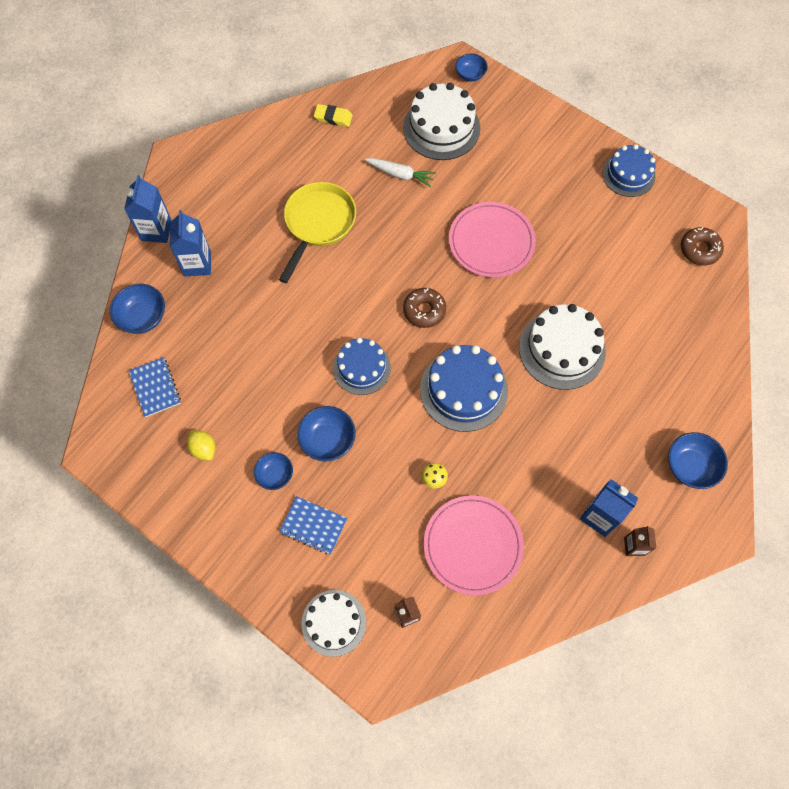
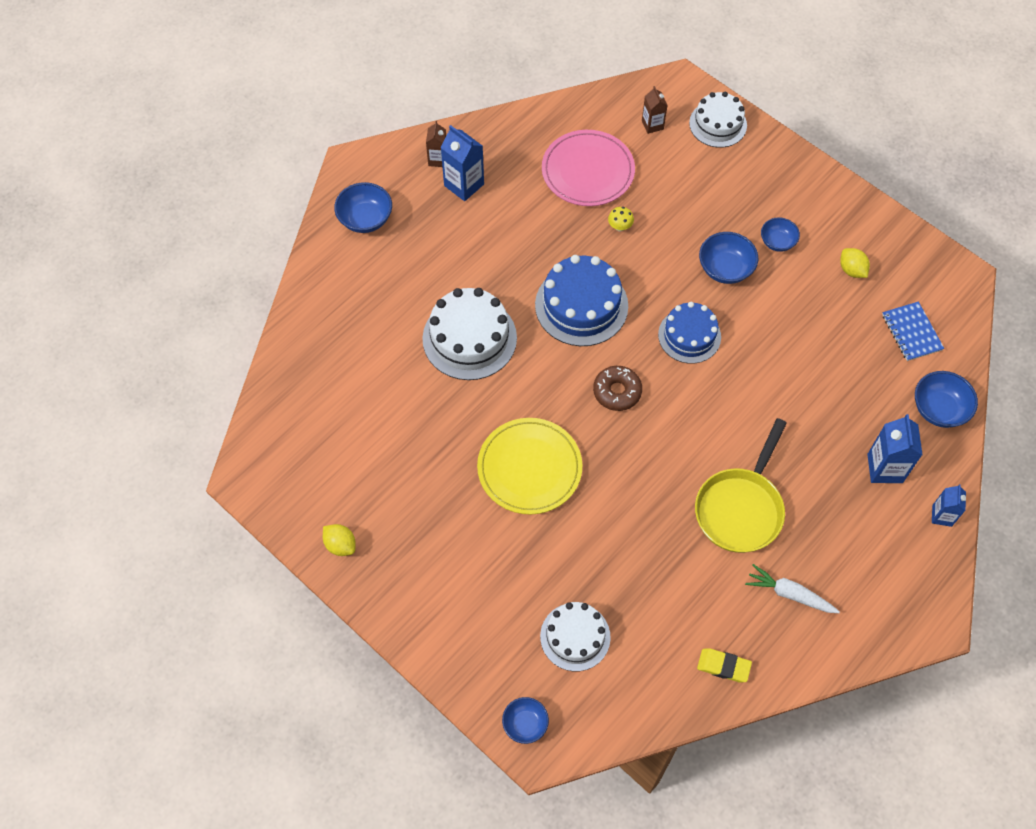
camera: 175 degrees left, 5 degrees down
blue carton [124,175,172,243] -> blue carton [932,484,966,527], size x0.62
blue notebook [279,496,347,555] -> none
white carrot [365,158,436,187] -> white carrot moved to [745,564,840,613]
white cake [403,83,480,160] -> white cake [540,602,611,671], size x0.67
pink plate [449,202,536,278] -> yellow plate [477,418,582,515]
blue cake [602,144,656,197] -> yellow lemon [323,524,356,556]
brown donut [681,227,724,265] -> none

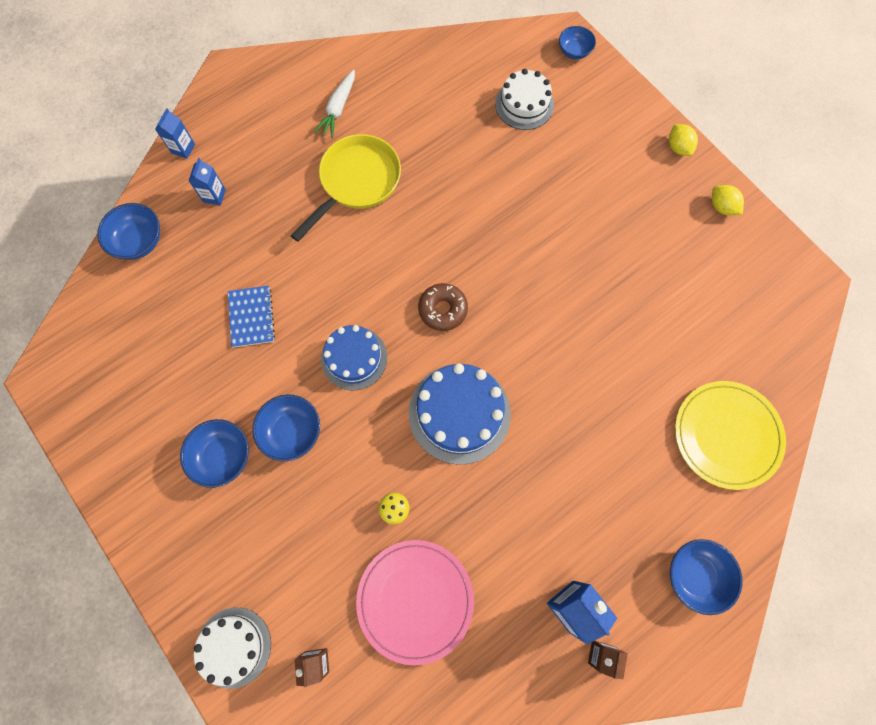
camera: 170 degrees left, 10 degrees up
white cake [422,288,517,380] -> none
yellow plate [477,418,582,515] -> yellow plate moved to [675,381,786,490]
yellow eraser [697,648,752,682] -> none
white carrot [745,564,840,613] -> white carrot turned 75 degrees clockwise [314,70,355,138]
blue bowl [761,217,800,252] -> blue bowl [180,419,249,488], size x1.50
yellow lemon [840,248,870,278] -> yellow lemon moved to [669,124,698,156]
blue carton [867,414,923,483] -> blue carton [189,158,226,205], size x0.62
blue notebook [882,301,944,361] -> blue notebook moved to [228,285,275,347]

